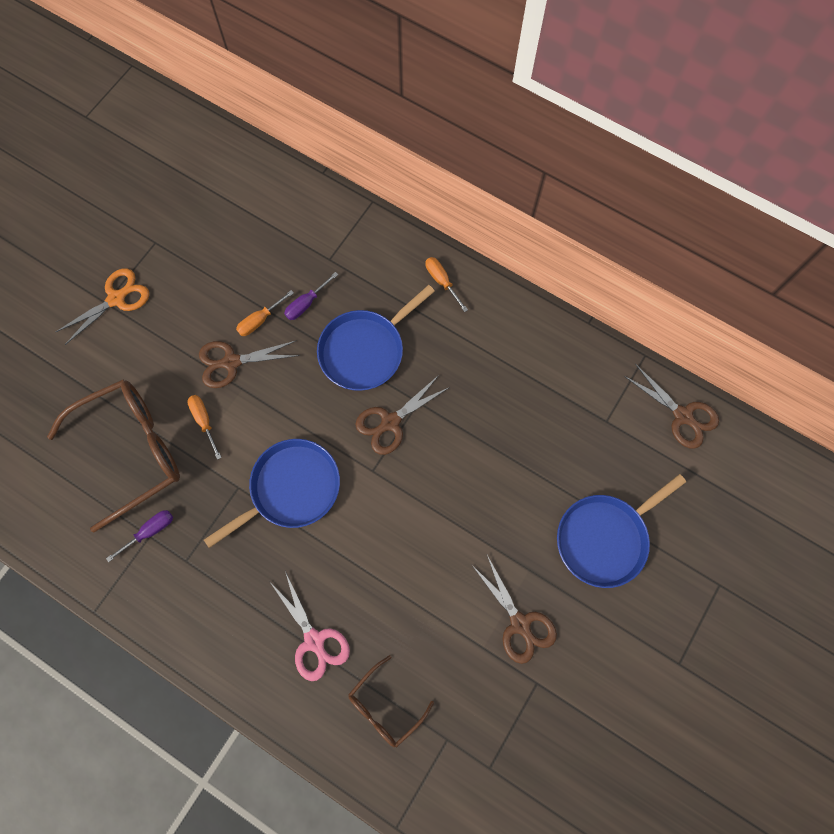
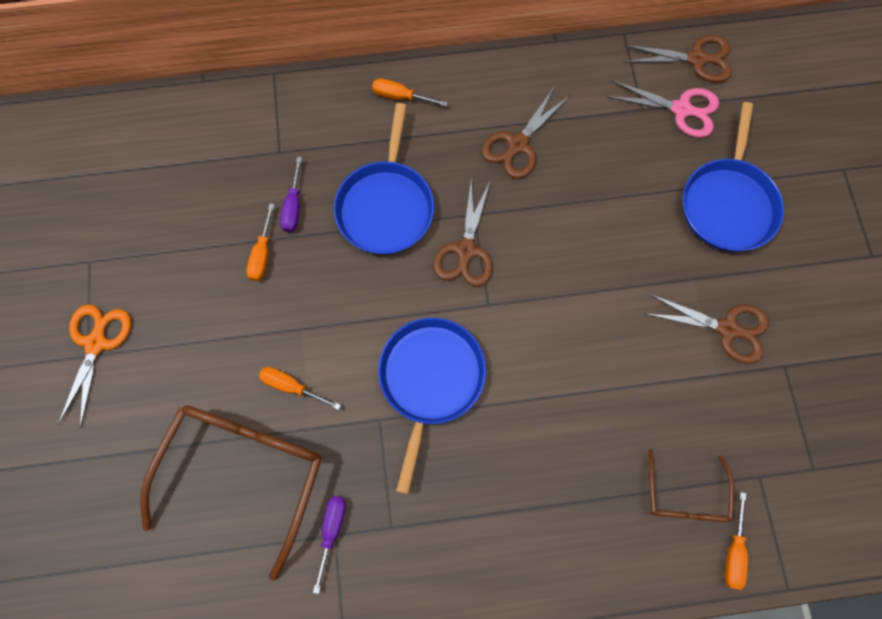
camera: 40 degrees left, 0 degrees up
brown scissors [199,340,299,388] -> brown scissors moved to [481,87,569,179]
pink scissors [269,571,350,681] -> pink scissors moved to [607,80,719,138]
none -> orange screwdriver [725,492,748,590]

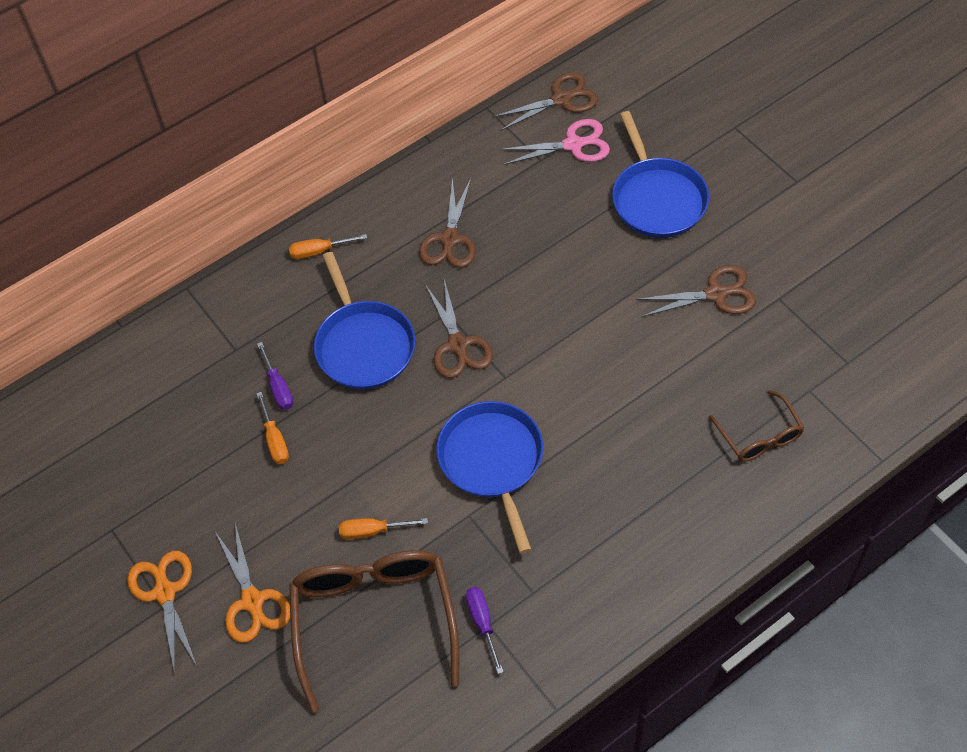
camera: 25 degrees left, 15 degrees down
orange screwdriver [725,492,748,590] -> none
none -> orange scissors [215,523,290,643]

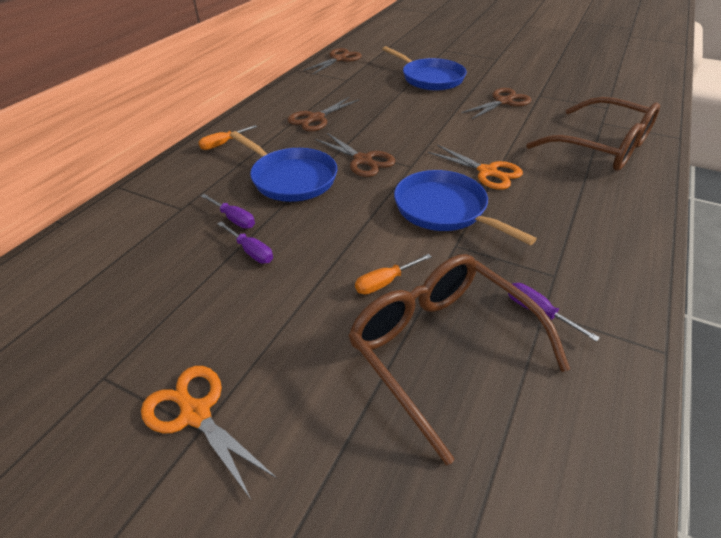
camera: 30 degrees left, 15 degrees down
orange scissors [215,523,290,643] -> orange scissors moved to [428,145,523,190]
orange screwdriver [256,392,289,464] -> purple screwdriver [217,221,273,264]
brown scissors [419,178,476,268] -> brown scissors turned 60 degrees clockwise [287,96,359,132]
pink scissors [499,119,610,165] -> none
brown glasses [709,390,804,462] -> brown glasses [526,97,660,171], size x1.92

